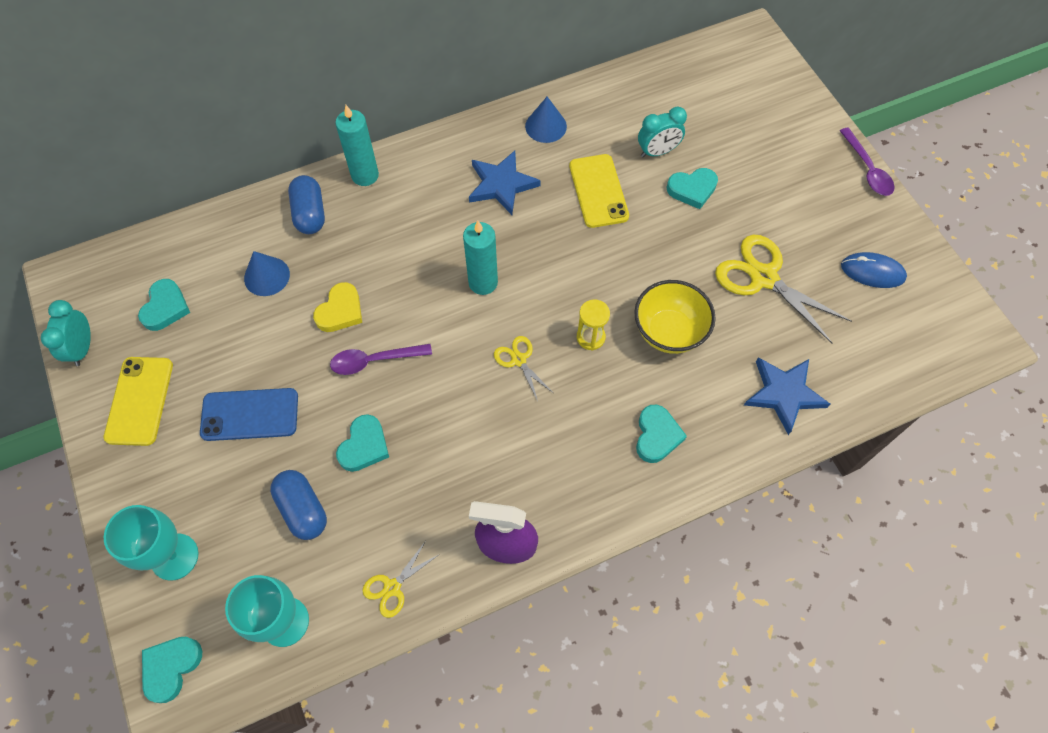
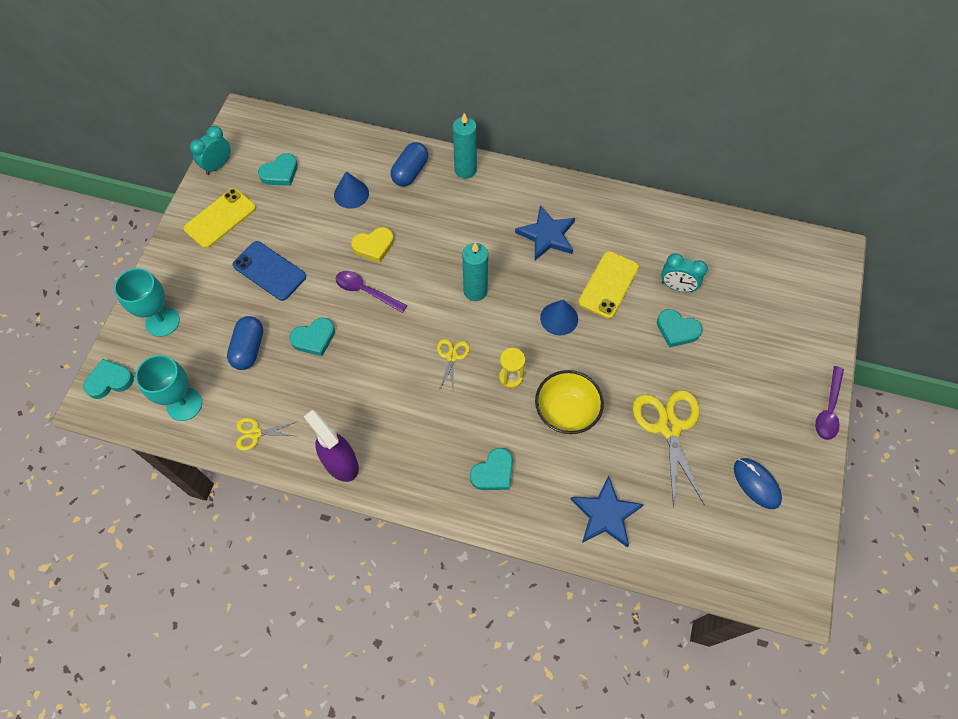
camera: 40 degrees right, 0 degrees up
blue cone [525,97,567,143] -> blue cone moved to [540,300,578,336]

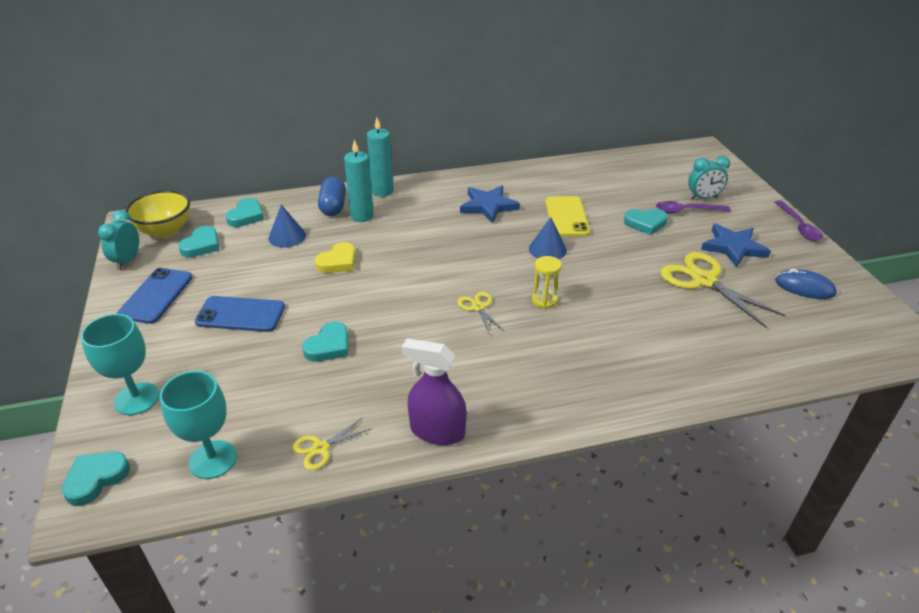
camera: 30 degrees left, 25 degrees down
yellow phone [184,188,256,248] -> blue phone [117,268,193,324]
blue capsule [227,316,263,370] -> none
purple spoon [336,271,407,313] -> purple spoon moved to [656,201,731,214]
turquoise candle [462,242,488,301] -> turquoise candle moved to [344,139,374,222]
turquoise heart [470,448,513,490] -> turquoise heart moved to [226,198,264,227]
yellow bowl [535,370,604,435] -> yellow bowl moved to [125,190,190,238]
blue star [570,475,644,548] -> blue star moved to [701,224,771,268]
turquoise clock [661,253,708,292] -> turquoise clock moved to [688,156,730,200]

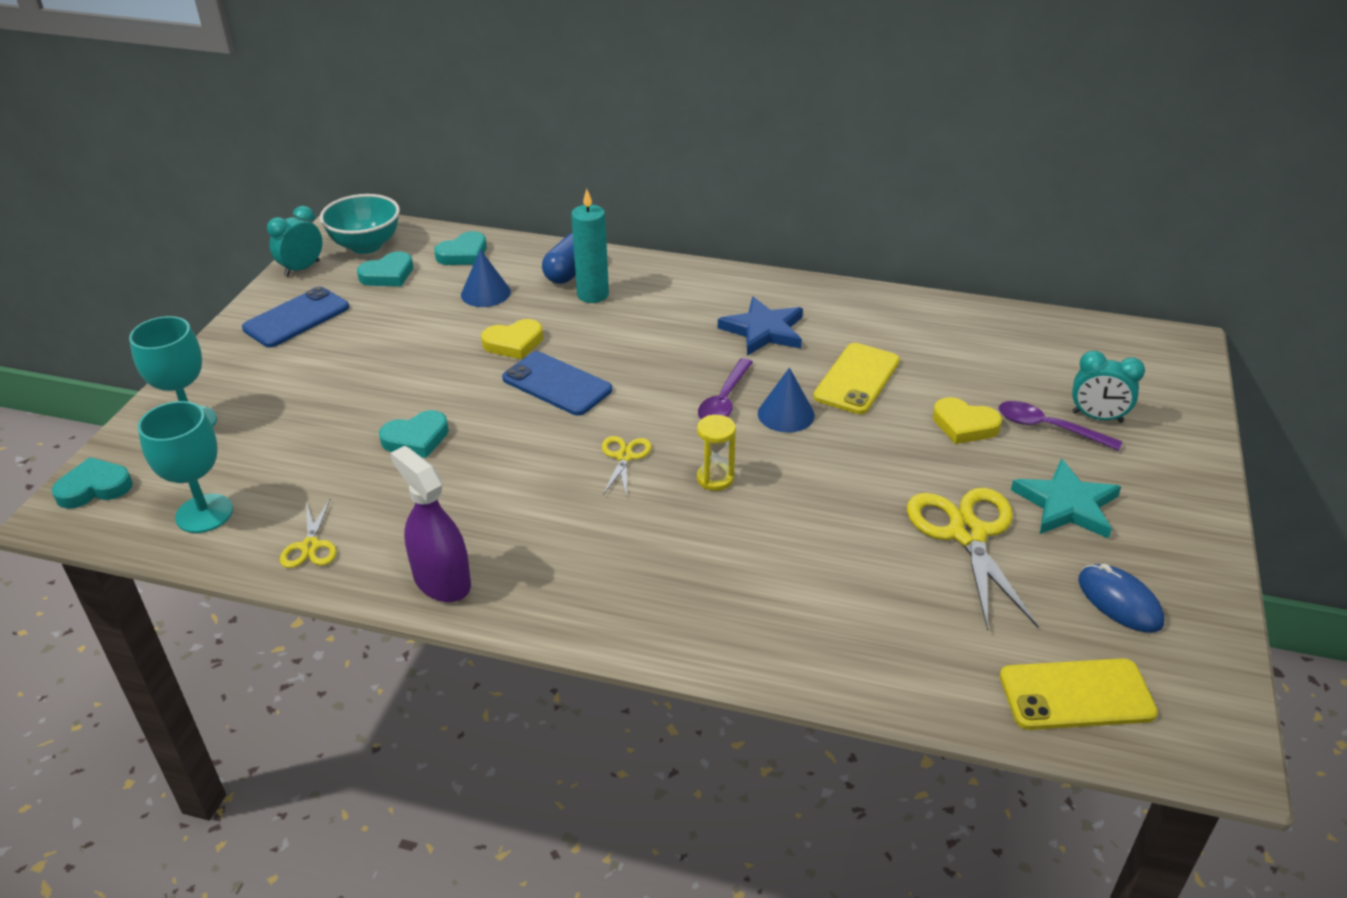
camera: 30 degrees right, 0 degrees up
yellow bowl [125,190,190,238] -> turquoise bowl [320,194,400,254]
blue phone [194,296,285,332] -> blue phone moved to [502,351,612,416]
yellow scissors [292,417,371,470] -> yellow scissors turned 90 degrees counterclockwise [280,499,337,568]
turquoise candle [367,117,394,197] -> none
turquoise heart [624,209,668,235] -> yellow heart [933,397,1002,444]
blue star [701,224,771,268] -> turquoise star [1011,459,1121,539]
purple spoon [774,201,823,241] -> purple spoon moved to [698,358,753,419]
none -> yellow phone [1000,658,1158,730]

